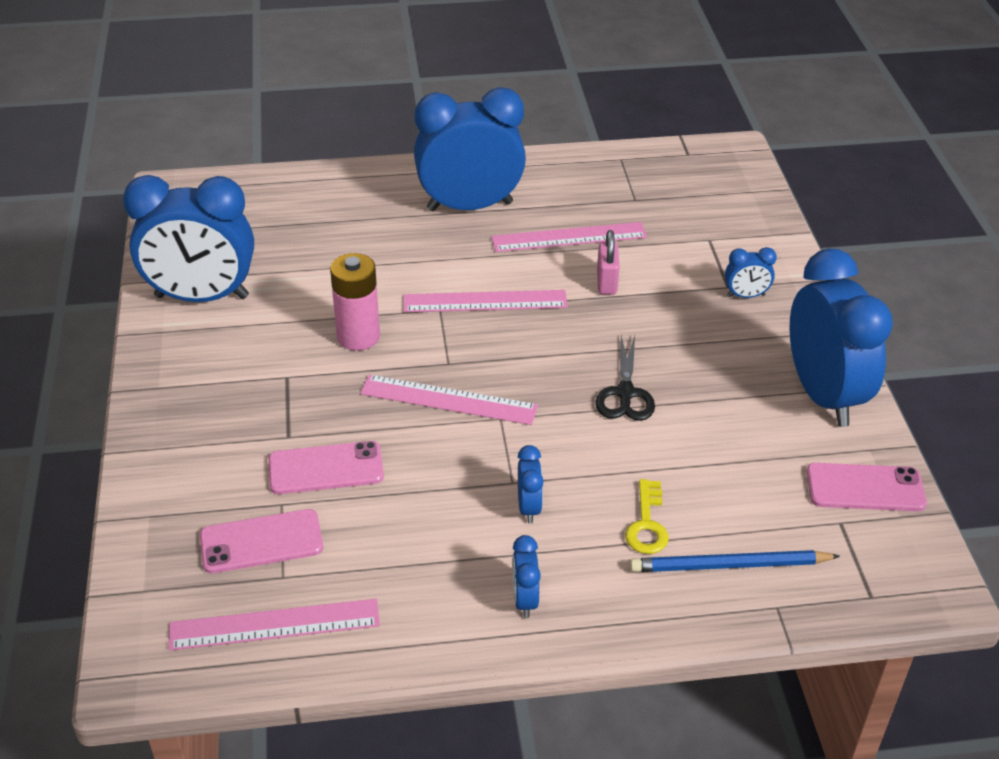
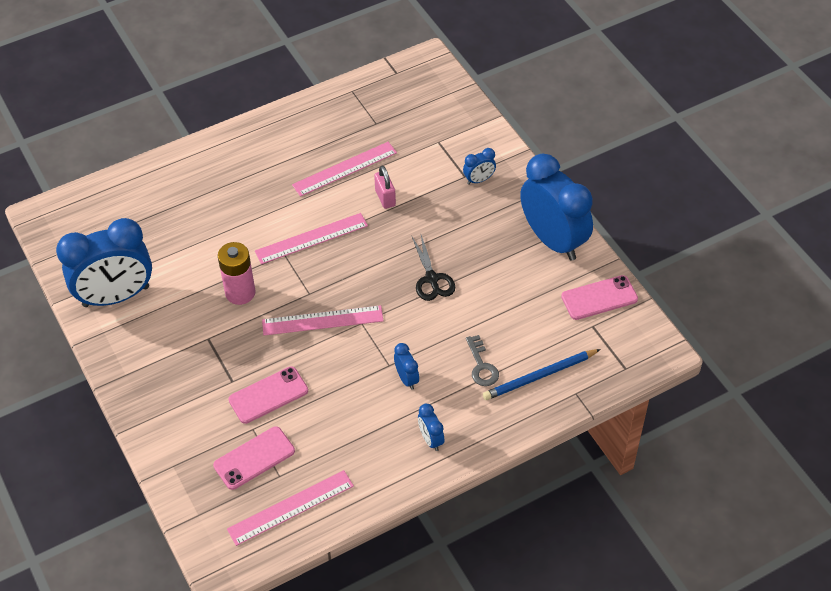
camera: 20 degrees left, 10 degrees up
blue clock [414,87,526,211] -> none
yellow key [625,479,669,554] -> grey key [466,335,499,386]

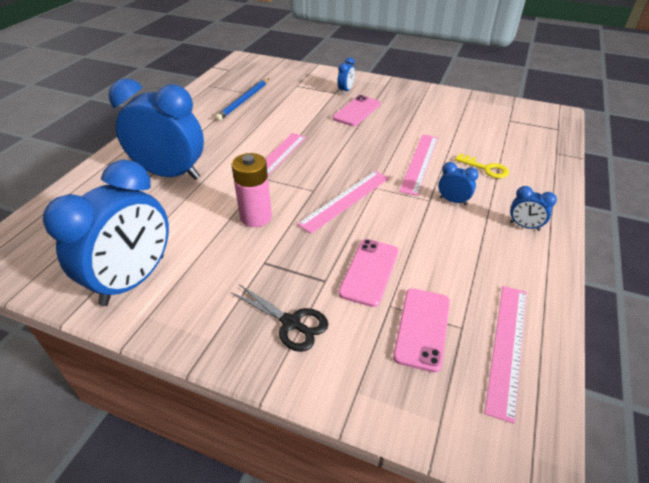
camera: 40 degrees left, 10 degrees down
pink ruler [292,142,397,197] -> pink ruler moved to [399,134,438,196]
pink padlock [374,166,396,209] -> none
black scissors [412,235,455,301] -> black scissors moved to [231,284,329,352]
grey key [466,335,499,386] -> yellow key [455,153,509,179]
blue pencil [483,349,601,400] -> blue pencil moved to [215,78,269,121]
blue clock [520,154,593,261] -> blue clock moved to [108,79,204,180]
pink phone [561,275,638,320] -> pink phone moved to [333,95,381,126]

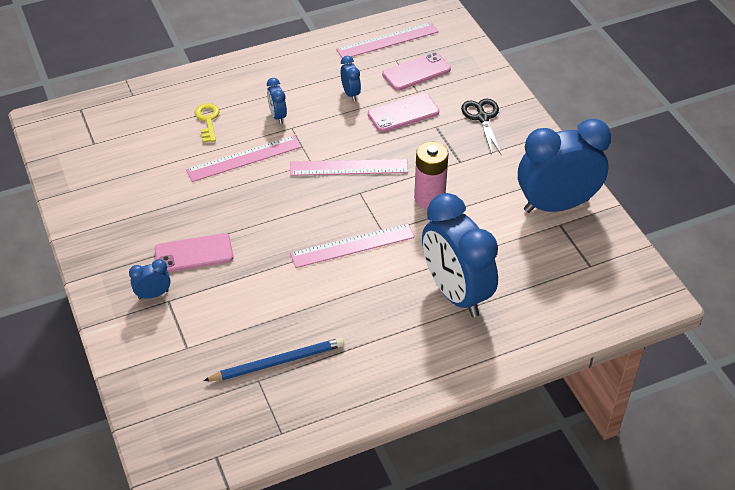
camera: 135 degrees left, 5 degrees up
blue clock [510,186,557,231] -> blue clock moved to [341,56,361,101]

